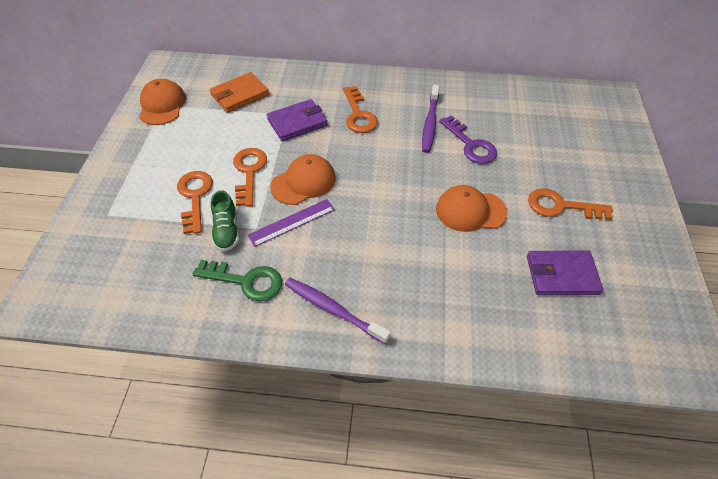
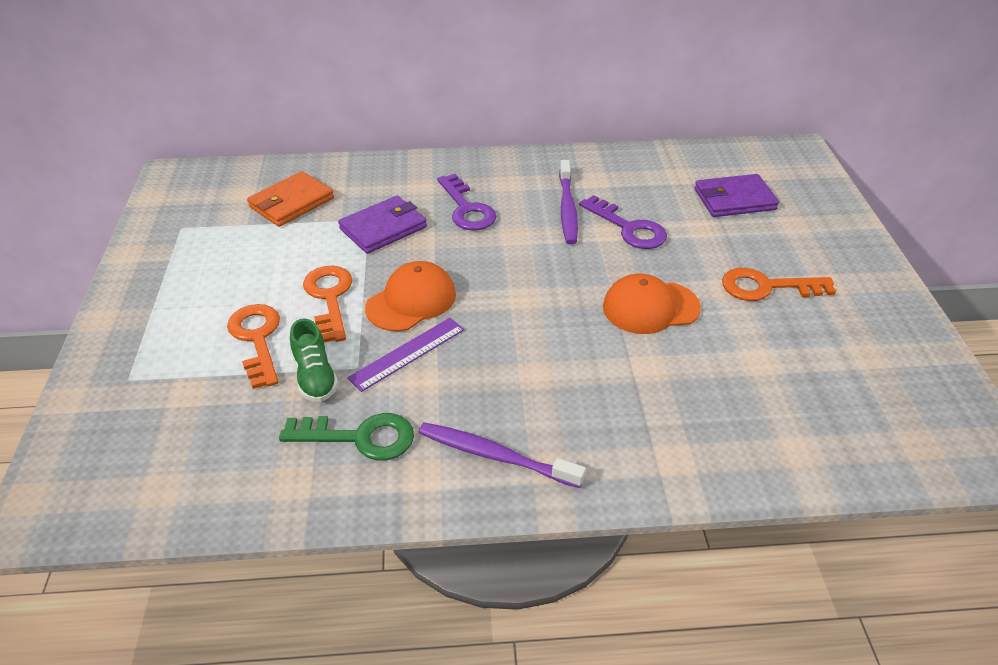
camera: 10 degrees left, 10 degrees down
orange cap [139,79,186,125] -> none
orange key [343,86,378,133] -> purple key [437,174,496,230]
purple wallet [527,251,603,295] -> purple wallet moved to [694,174,779,217]

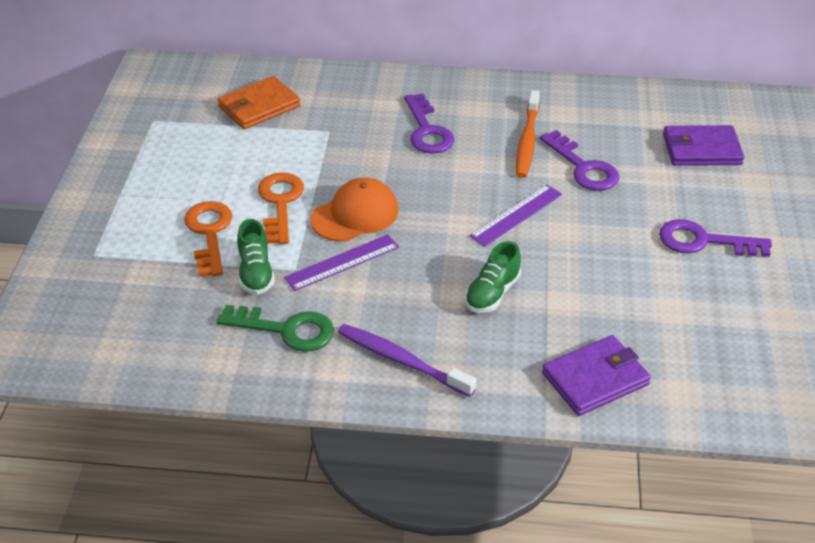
camera: 10 degrees right, 0 degrees up
purple wallet [338,196,427,254] -> purple wallet moved to [542,335,651,416]
purple toothbrush [559,160,578,245] -> orange toothbrush [516,90,540,178]
orange cap [603,274,701,334] -> none
orange key [722,268,836,301] -> purple key [659,219,772,257]
none -> green shoe [465,241,521,313]
none -> purple ruler [469,184,562,247]

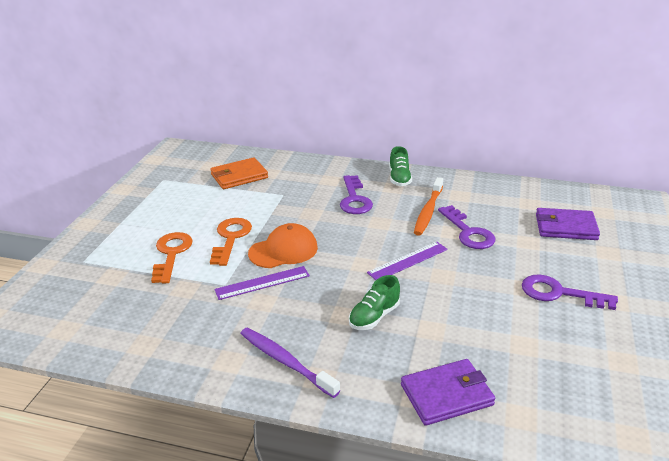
camera: 10 degrees right, 10 degrees down
green key [216,305,334,352] -> none
green shoe [237,219,275,295] -> green shoe moved to [389,146,412,186]

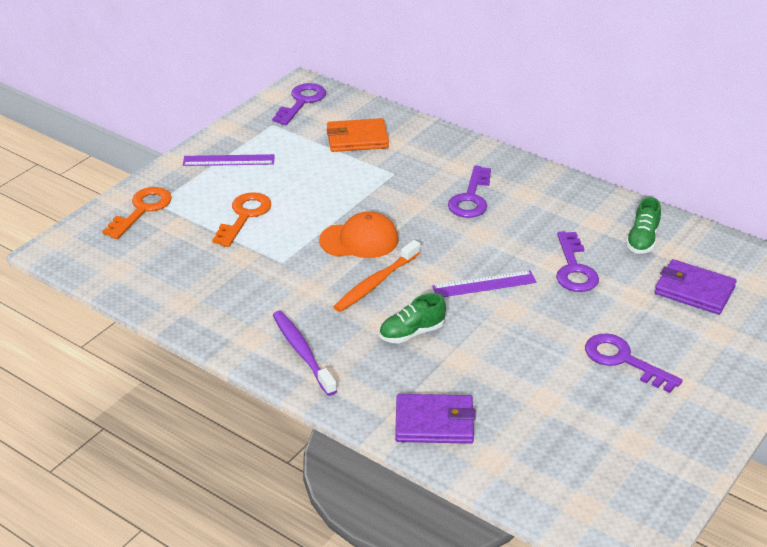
camera: 20 degrees right, 5 degrees up
orange key [210,218,252,266] -> orange key moved to [102,187,172,239]
purple ruler [214,266,310,300] -> purple ruler moved to [183,154,275,166]
green shoe [389,146,412,186] -> green shoe moved to [626,197,661,254]
orange toothbrush [414,177,443,236] -> orange toothbrush moved to [333,240,421,312]
none -> purple key [272,83,326,125]

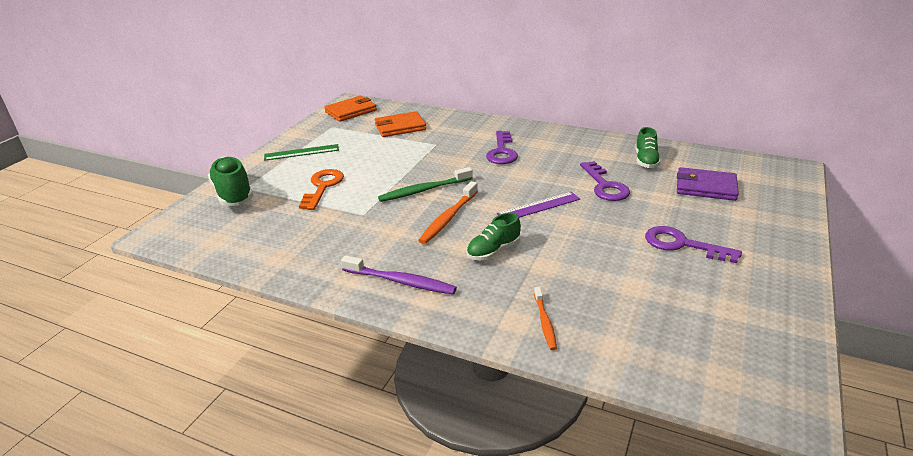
camera: 10 degrees left, 5 degrees down
orange key [102,187,172,239] -> green shoe [208,157,253,206]
purple ruler [183,154,275,166] -> green ruler [264,144,339,161]
purple key [272,83,326,125] -> orange wallet [324,96,377,122]
purple toothbrush [273,311,337,396] -> purple toothbrush turned 150 degrees clockwise [341,255,457,294]
orange cap [319,211,398,258] -> green toothbrush [378,167,473,202]
purple wallet [395,394,476,444] -> orange toothbrush [534,287,557,350]

